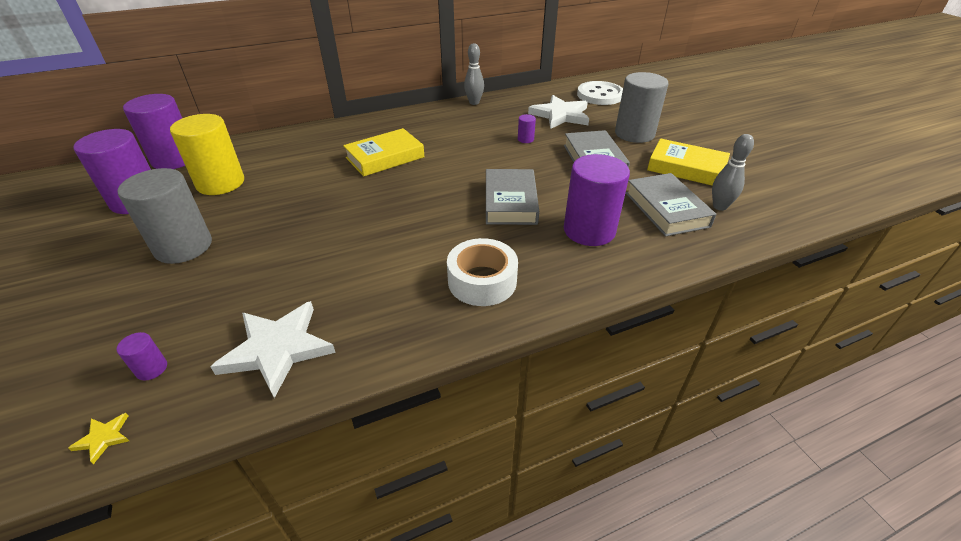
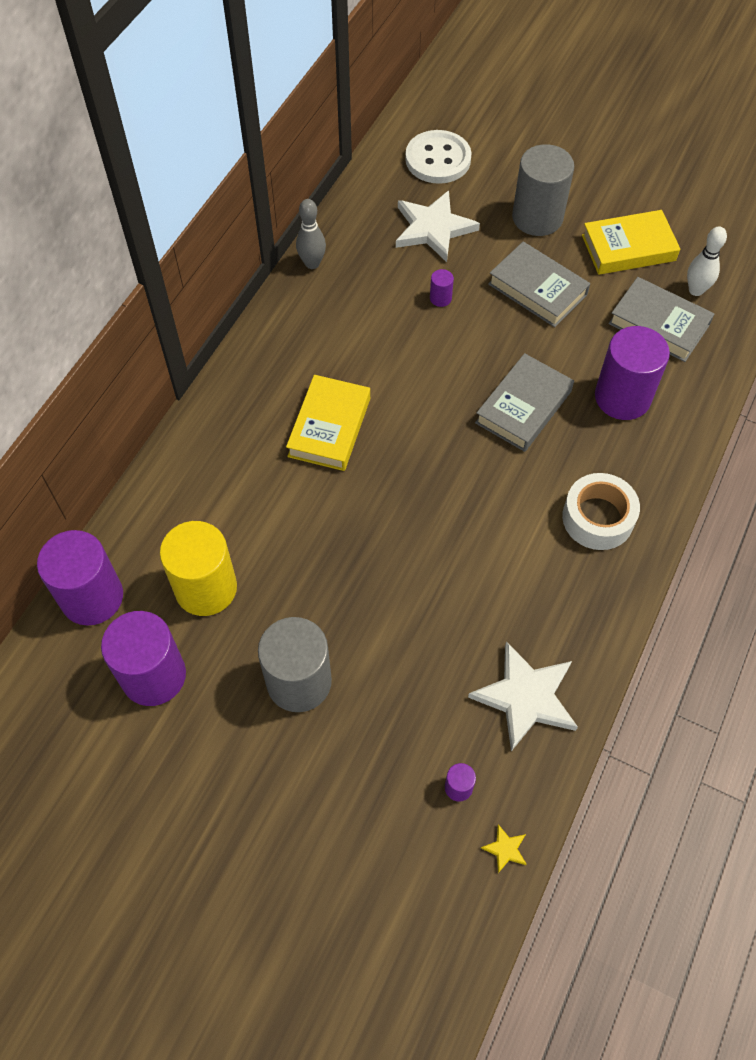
camera: 40 degrees left, 20 degrees up
grey book [486,169,539,225] -> grey book turned 75 degrees clockwise [475,353,574,452]
grey bowling pin [712,134,754,211] -> white bowling pin [687,226,727,296]

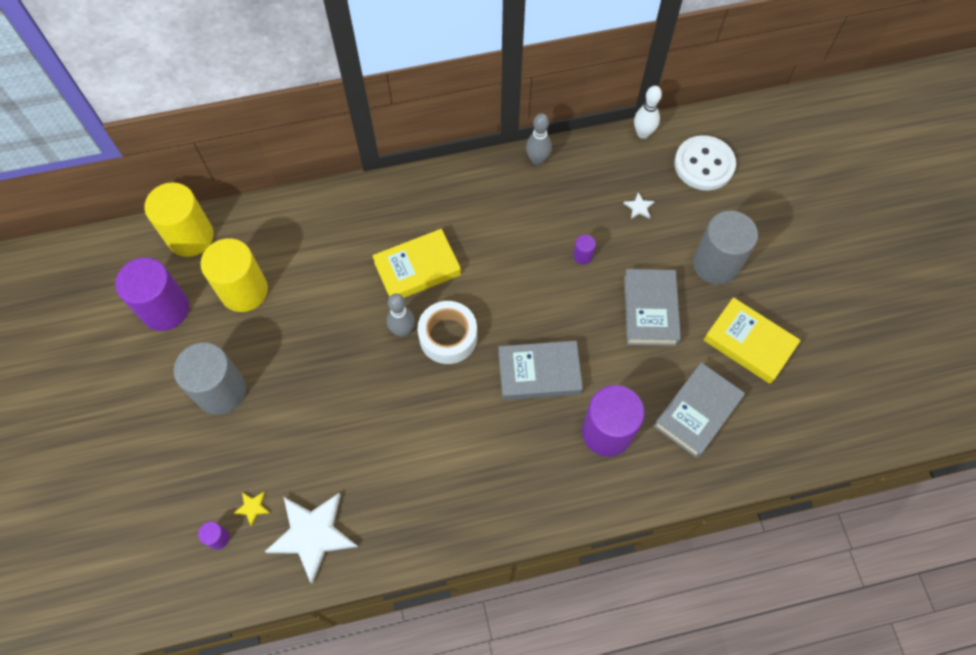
camera: 50 degrees right, 5 degrees up
purple cylinder [37,530,123,626] -> yellow cylinder [144,182,214,257]
white star [396,190,480,262] -> white star [623,192,655,219], size x0.40
yellow star [481,824,527,873] -> yellow star moved to [234,492,270,527]
white tape [562,473,640,550] -> white tape moved to [418,301,477,364]
grey book [608,277,714,362] -> grey book turned 45 degrees clockwise [653,362,745,458]
white bowling pin [687,226,727,296] -> white bowling pin moved to [634,86,662,139]
none -> grey bowling pin [387,294,415,337]

